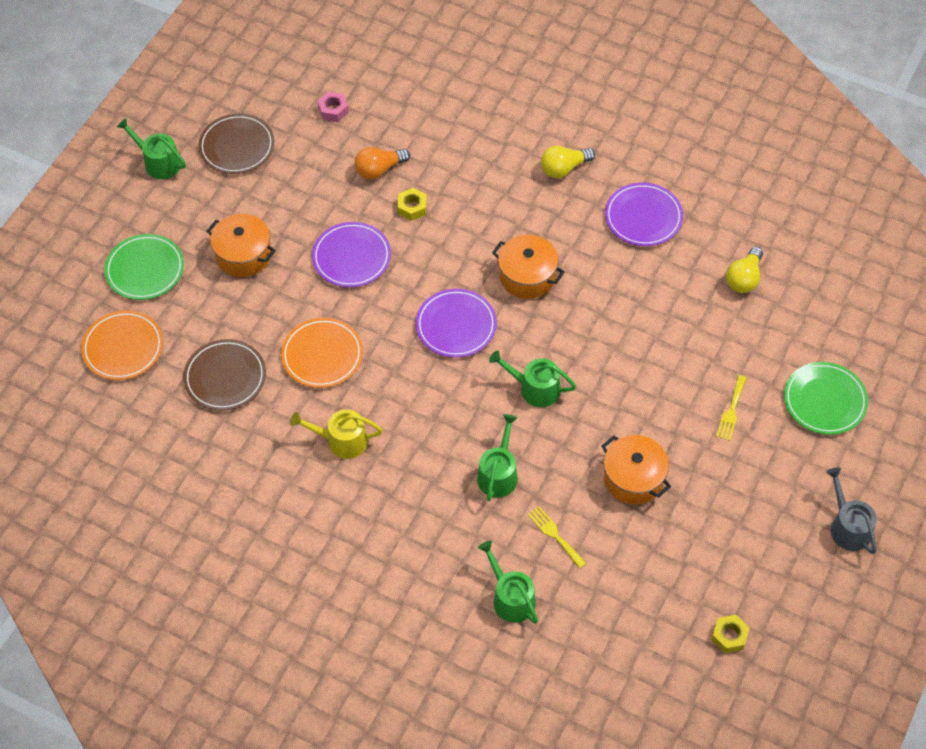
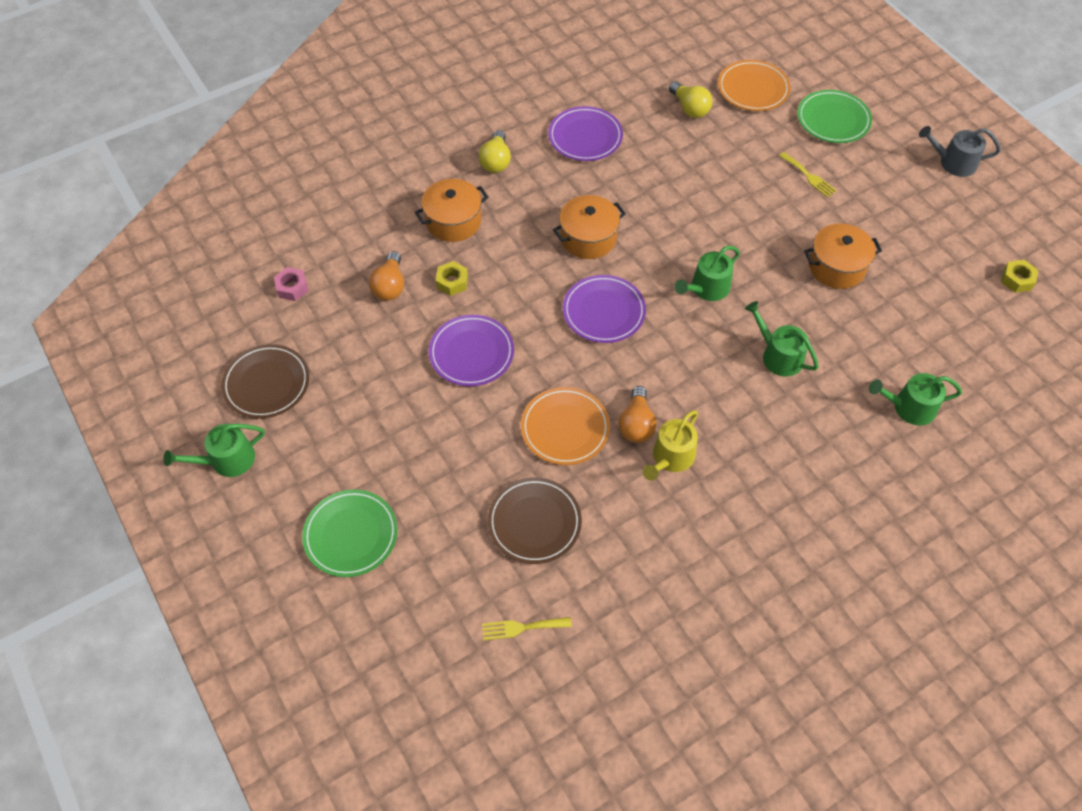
camera: 60 degrees left, 0 degrees up
orange plate [81,310,163,380] -> orange plate moved to [718,60,791,111]
orange pot [206,214,276,277] -> orange pot moved to [415,179,488,242]
yellow fork [528,506,587,569] -> yellow fork moved to [482,617,572,641]
none -> orange light bulb [619,386,657,443]

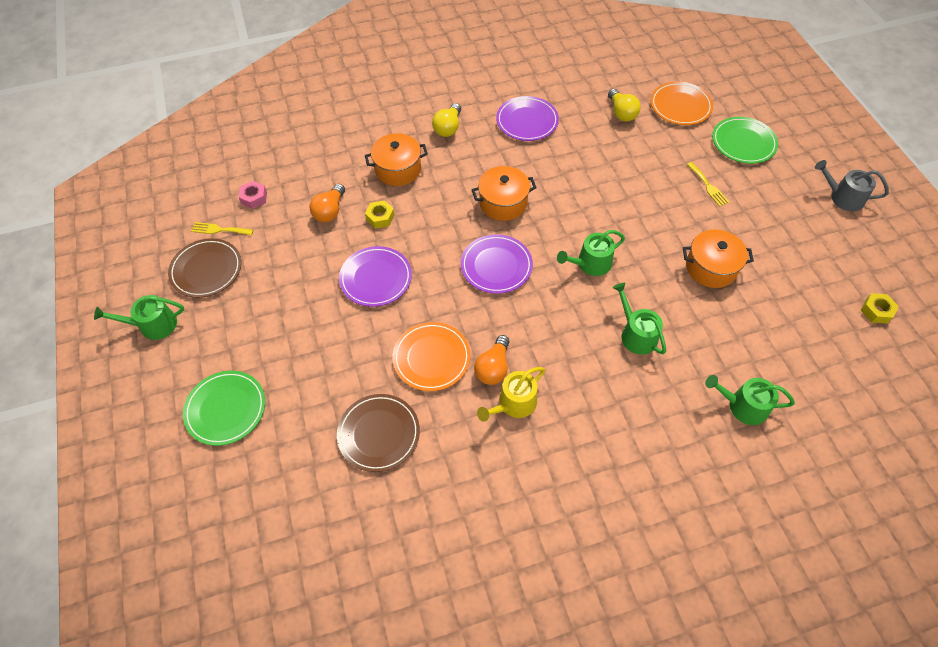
camera: 15 degrees right, 0 degrees up
yellow fork [482,617,572,641] -> yellow fork moved to [191,222,253,235]

